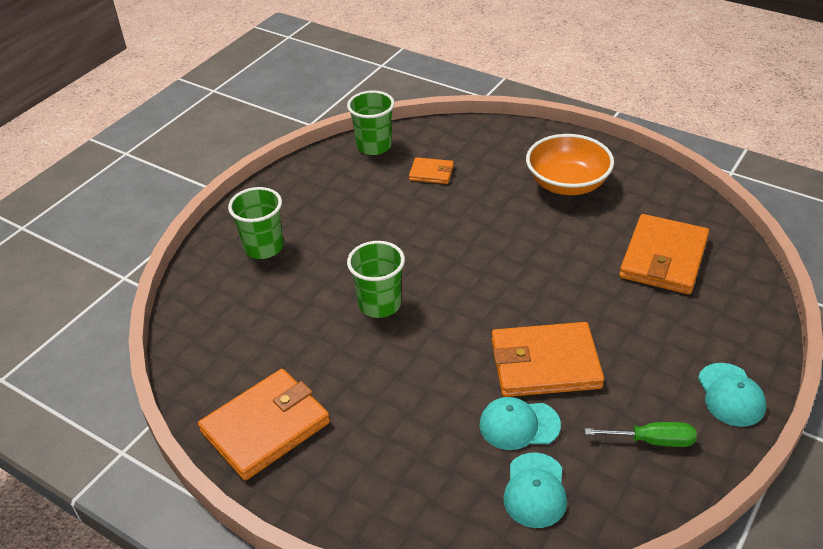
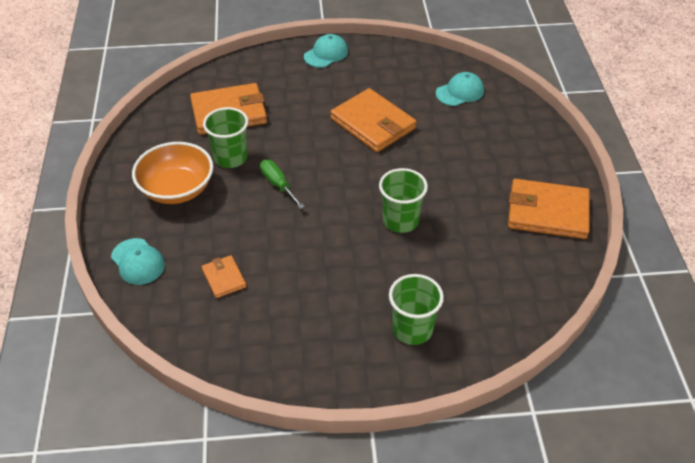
camera: 130 degrees left, 5 degrees up
green cup [347,90,394,155] -> green cup moved to [203,107,248,168]
turquoise cap [479,397,561,450] -> turquoise cap moved to [111,238,165,285]
green screwdriver [585,422,697,447] -> green screwdriver moved to [260,160,305,209]

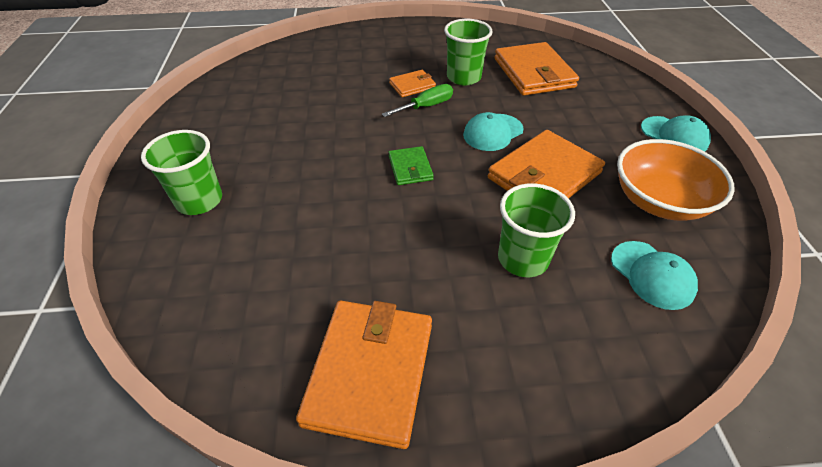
camera: 90 degrees right, 0 degrees up
turquoise cap [111,238,165,285] -> turquoise cap moved to [463,112,524,151]
orange bowl [132,142,213,204] -> orange bowl moved to [617,139,735,221]
orange wallet [202,255,246,298] -> orange wallet moved to [389,70,436,97]
green cup [379,168,428,233] -> green cup moved to [498,183,575,277]
none -> green wallet [388,146,434,185]

